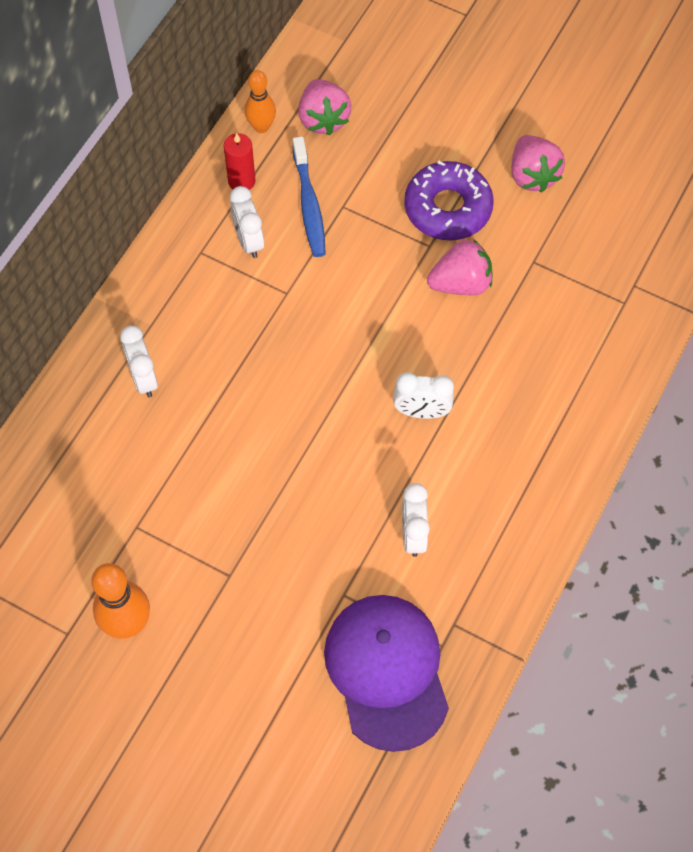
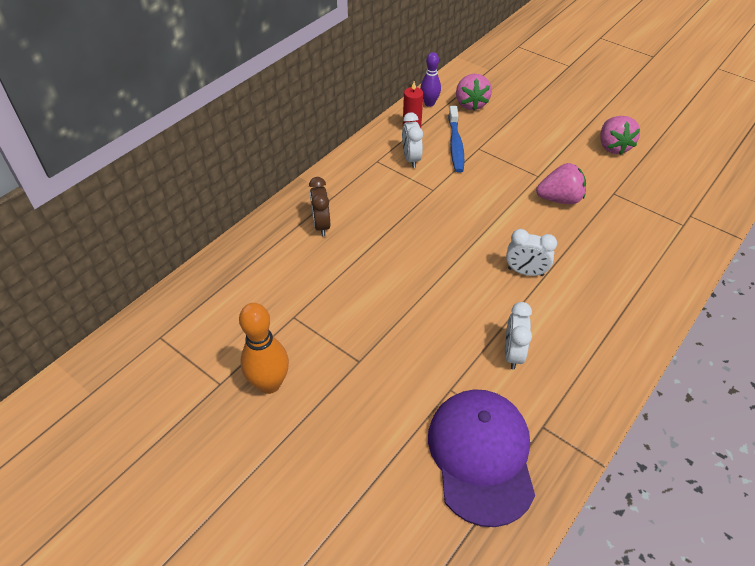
camera: 10 degrees right, 15 degrees down
white clock [120,326,158,397] -> brown clock [309,177,330,236]
orange bowling pin [245,70,276,133] -> purple bowling pin [420,52,441,107]
purple donut [404,161,494,240] -> none

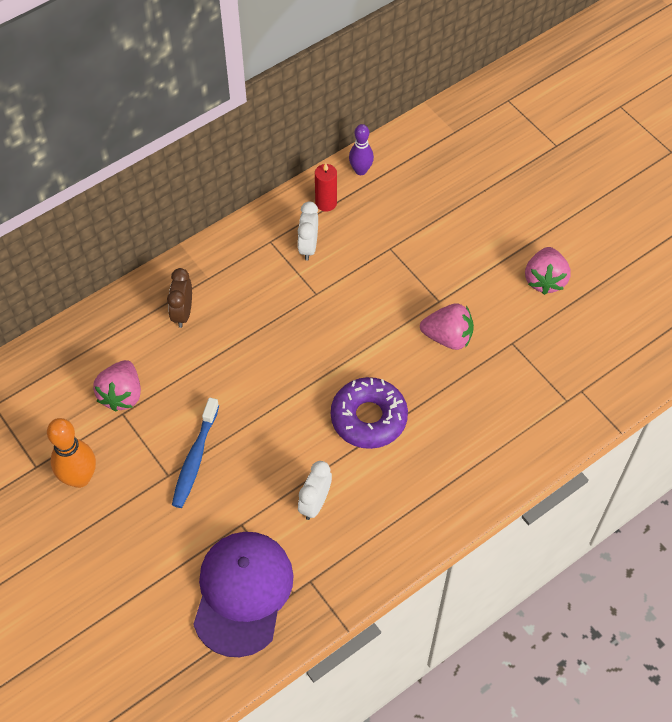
camera: 15 degrees right, 10 degrees up
blue toothbrush [448,106,464,173] -> blue toothbrush moved to [172,398,219,508]
pink strawberry [456,74,492,111] -> pink strawberry moved to [93,360,141,412]
white clock [506,229,557,276] -> purple donut [331,377,408,449]

